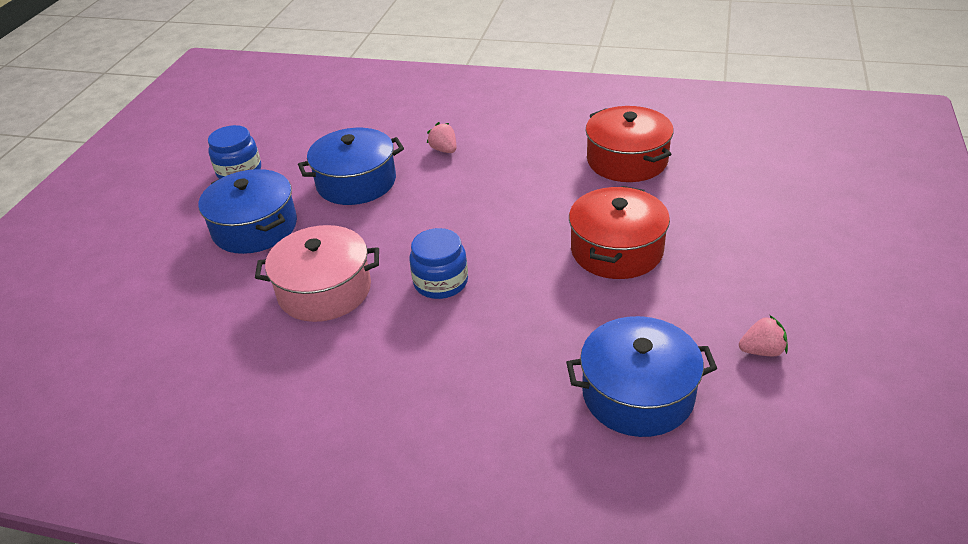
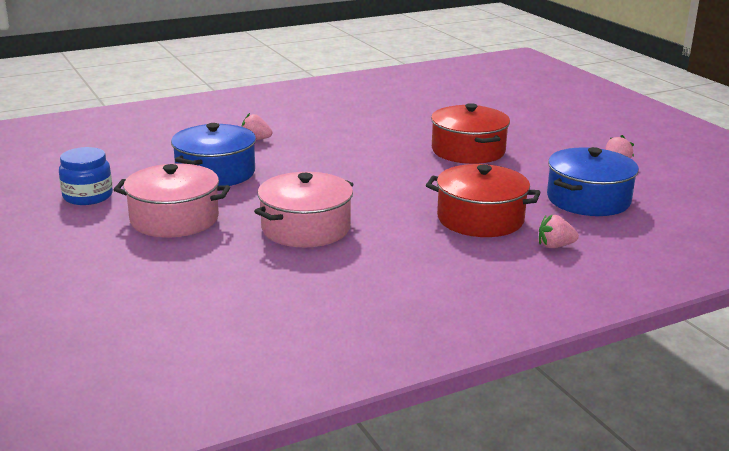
camera: 45 degrees left, 15 degrees down
blue pot [198,169,297,254] -> pink pot [114,163,230,238]
blue jar [409,228,468,299] -> none
red pot [585,106,674,182] -> red pot moved to [426,164,541,237]
none -> pink strawberry [539,214,579,248]

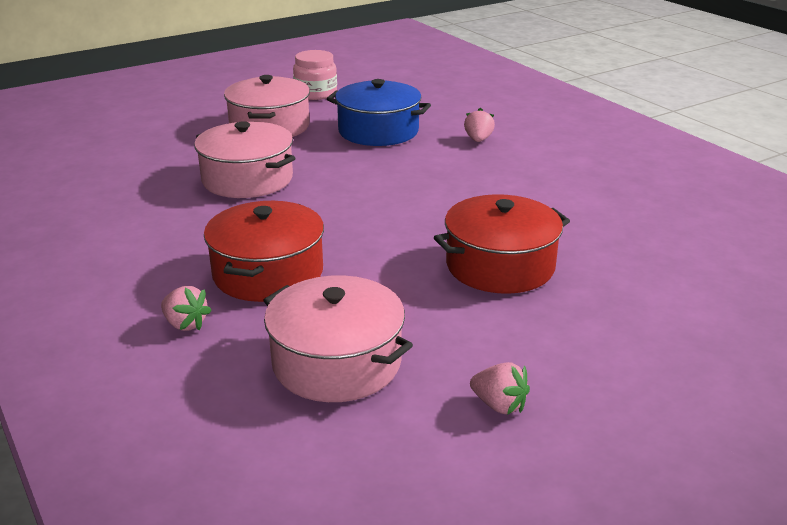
camera: 85 degrees right, 5 degrees up
blue jar [59,147,113,205] -> pink jar [293,50,337,100]
pink strawberry [539,214,579,248] -> pink strawberry turned 135 degrees clockwise [161,286,212,331]
blue pot [547,147,639,216] -> pink pot [263,275,413,402]

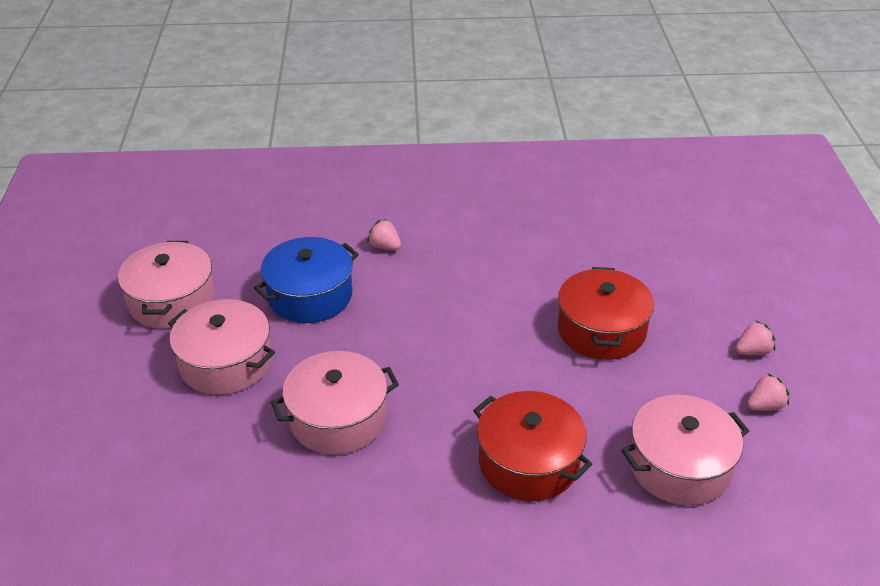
camera: 60 degrees left, 10 degrees up
pink strawberry [161,286,212,331] -> pink strawberry moved to [735,321,775,355]
pink jar [293,50,337,100] -> pink pot [118,241,215,329]

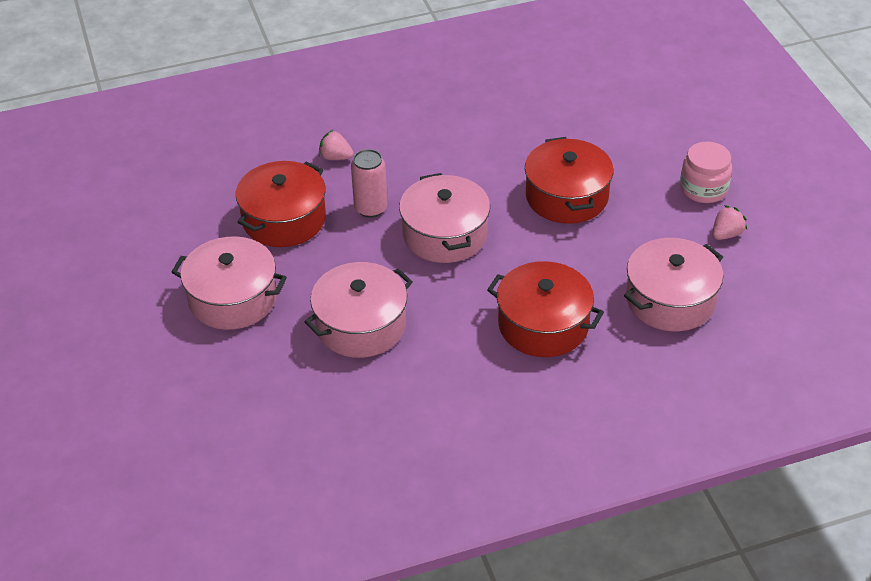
camera: 15 degrees left, 5 degrees up
pink pot [118,241,215,329] -> pink pot moved to [399,173,490,263]
blue pot [254,237,359,323] -> red pot [236,161,326,247]
pink strawberry [735,321,775,355] -> pink jar [680,142,732,203]
none -> pink can [351,149,387,218]

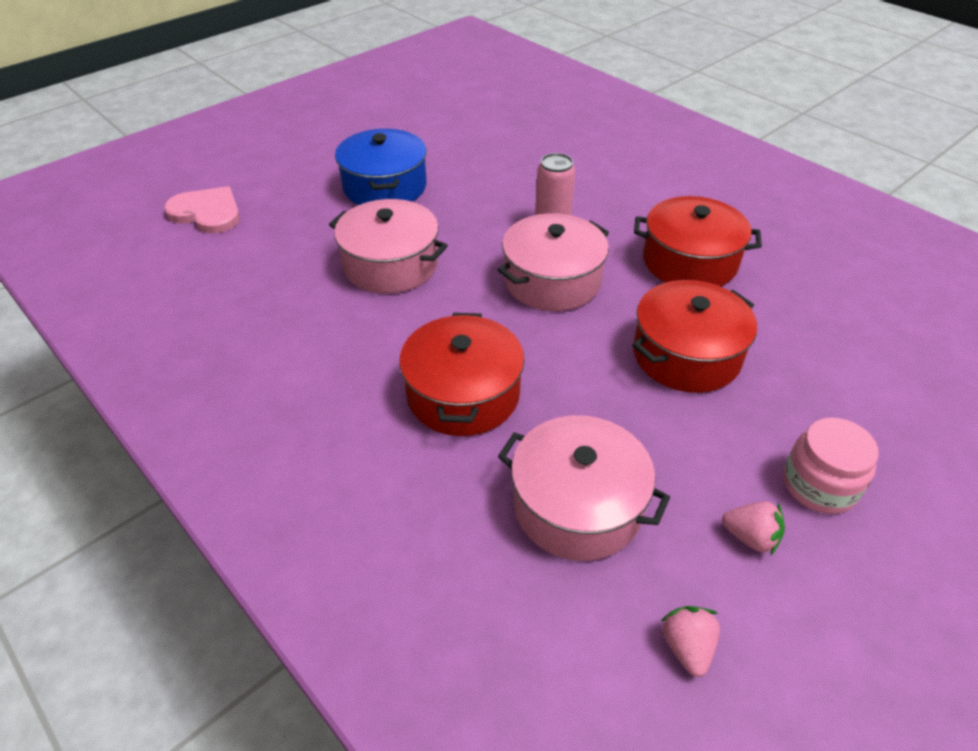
camera: 65 degrees right, 0 degrees up
pink pot [172,236,287,330] -> blue pot [335,129,427,205]
red pot [236,161,326,247] -> red pot moved to [634,196,762,287]
pink strawberry [319,130,354,160] -> pink strawberry moved to [661,606,720,677]
none -> pink heart [164,186,240,233]

